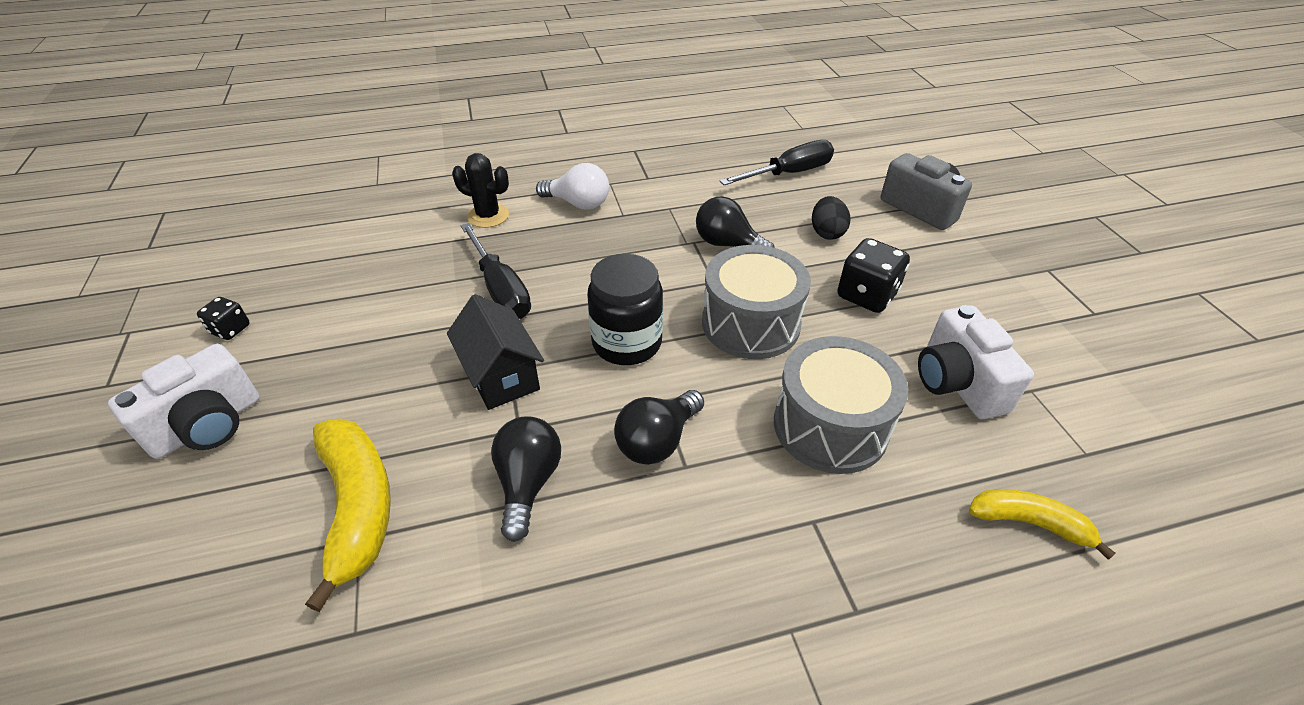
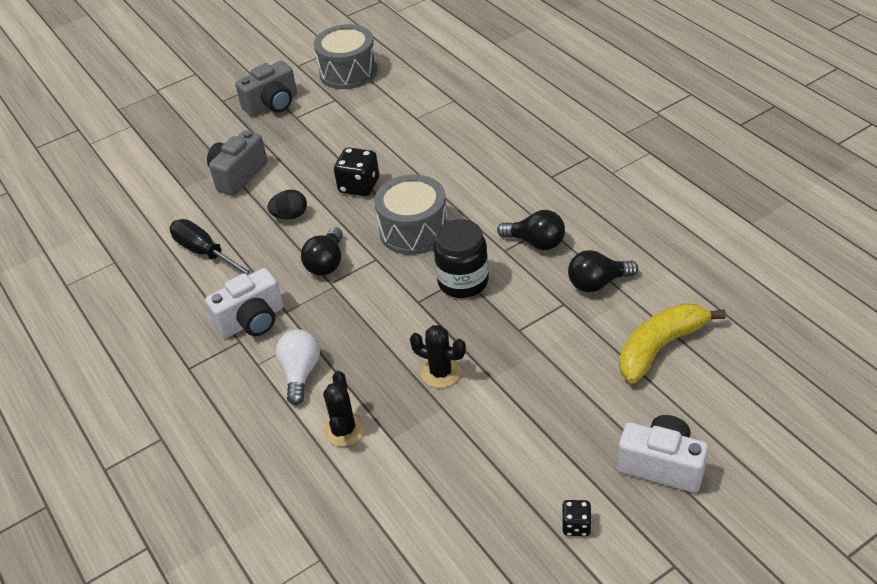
camera: 105 degrees left, 0 degrees up
black house [447,294,544,410] -> none
black screwdriver [461,223,531,319] -> black cactus [410,325,466,388]
grey drum [774,336,908,474] -> grey drum moved to [314,24,378,89]
white camera [918,305,1034,419] -> white camera moved to [205,268,284,338]
yellow banana [969,489,1116,560] -> none
none -> grey camera [235,61,297,116]

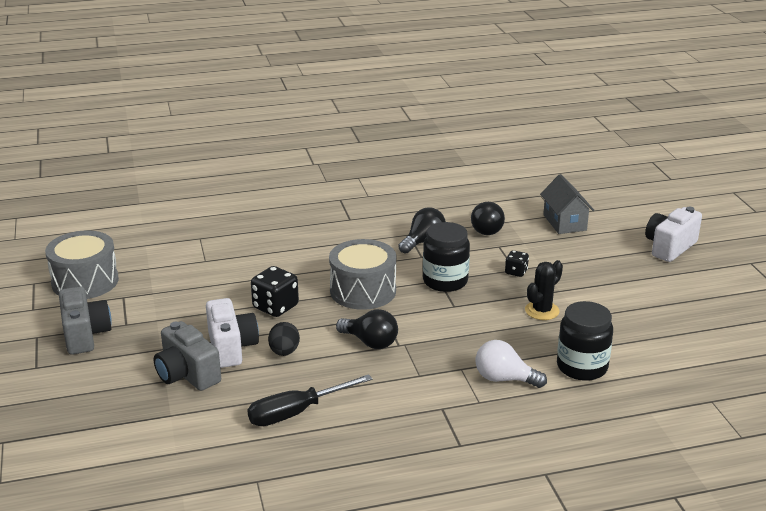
camera: 75 degrees left, 15 degrees down
white camera [205,268,284,338] -> white camera moved to [206,298,259,368]
black cactus [323,371,365,447] -> black jar [557,301,613,381]
black dice [562,500,592,536] -> black dice moved to [505,250,529,277]
yellow banana [619,303,726,383] -> grey house [540,174,594,234]

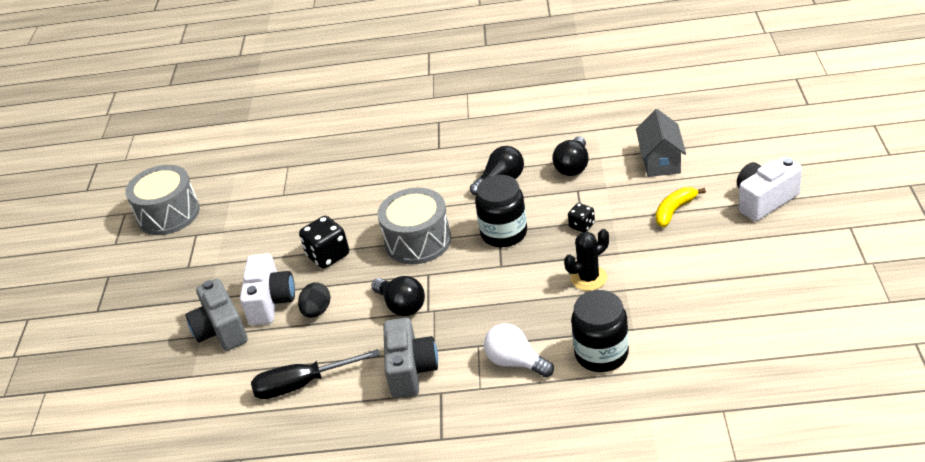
camera: 20 degrees right, 10 degrees up
grey camera [59,286,112,355] -> grey camera moved to [383,318,438,398]
none -> yellow banana [656,187,706,227]

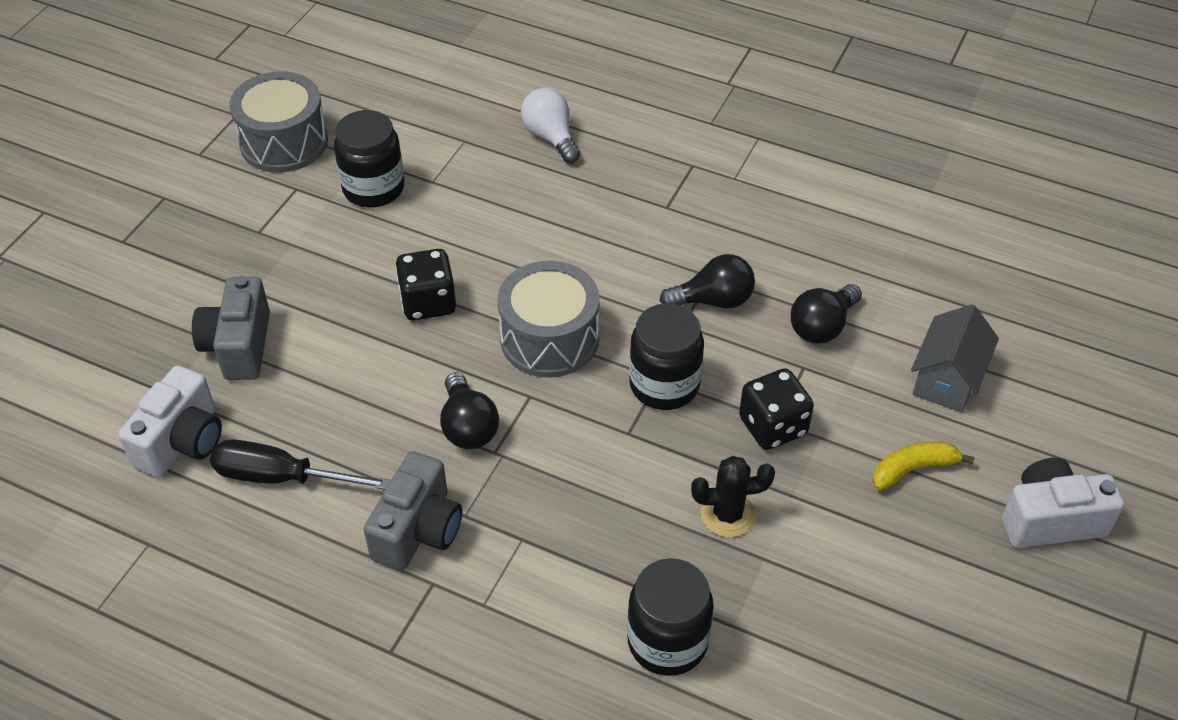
camera: 20 degrees right, 10 degrees up
white camera [240,253,295,326] -> white camera moved to [118,366,222,477]
black egg [298,282,331,318] -> none
white light bulb [484,323,554,377] -> white light bulb moved to [521,88,580,163]
black dice [568,203,595,232] -> black dice [739,368,814,450], size x1.76
none -> black jar [334,110,405,208]

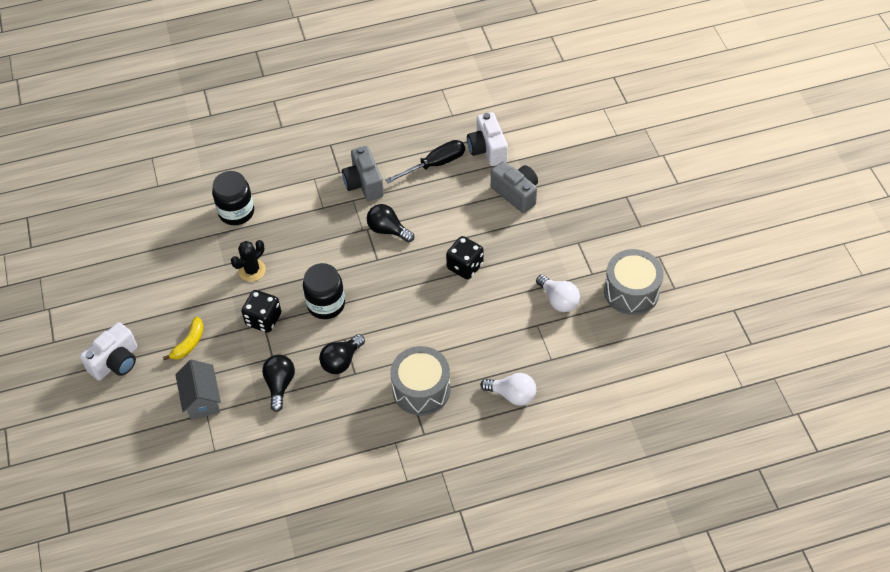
camera: 140 degrees right, 5 degrees up
black jar [334,110,405,208] -> white light bulb [536,275,580,312]
grey drum [498,261,599,378] -> grey drum moved to [390,346,450,415]

